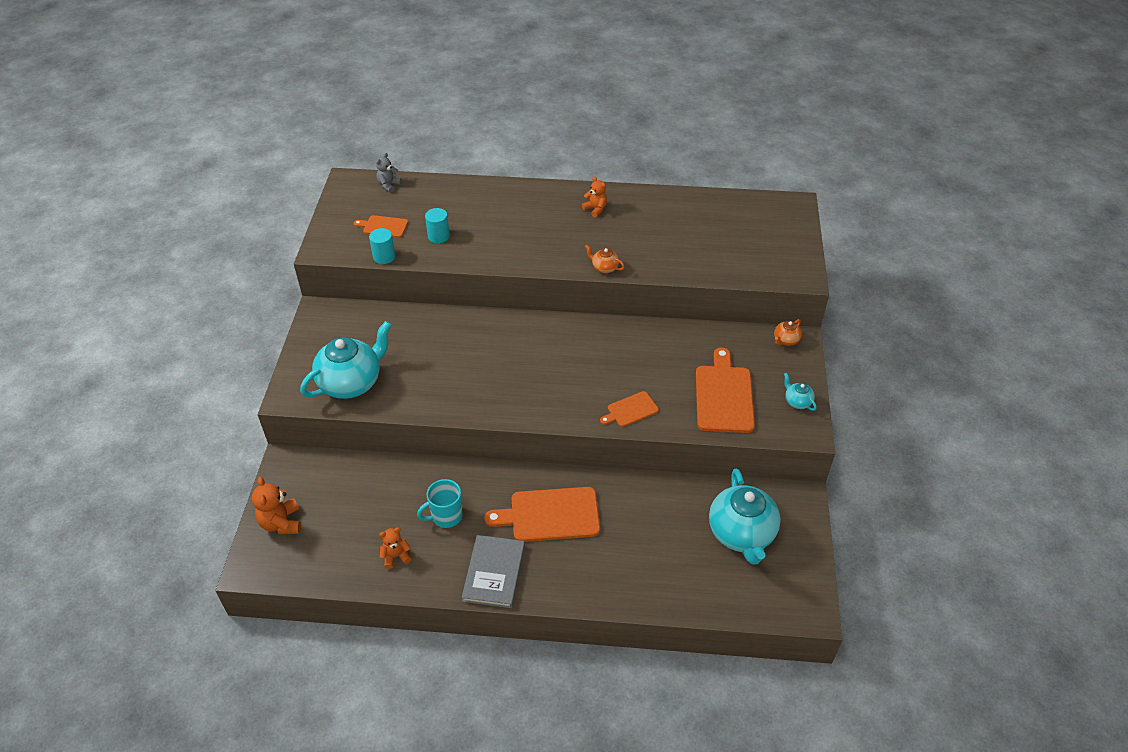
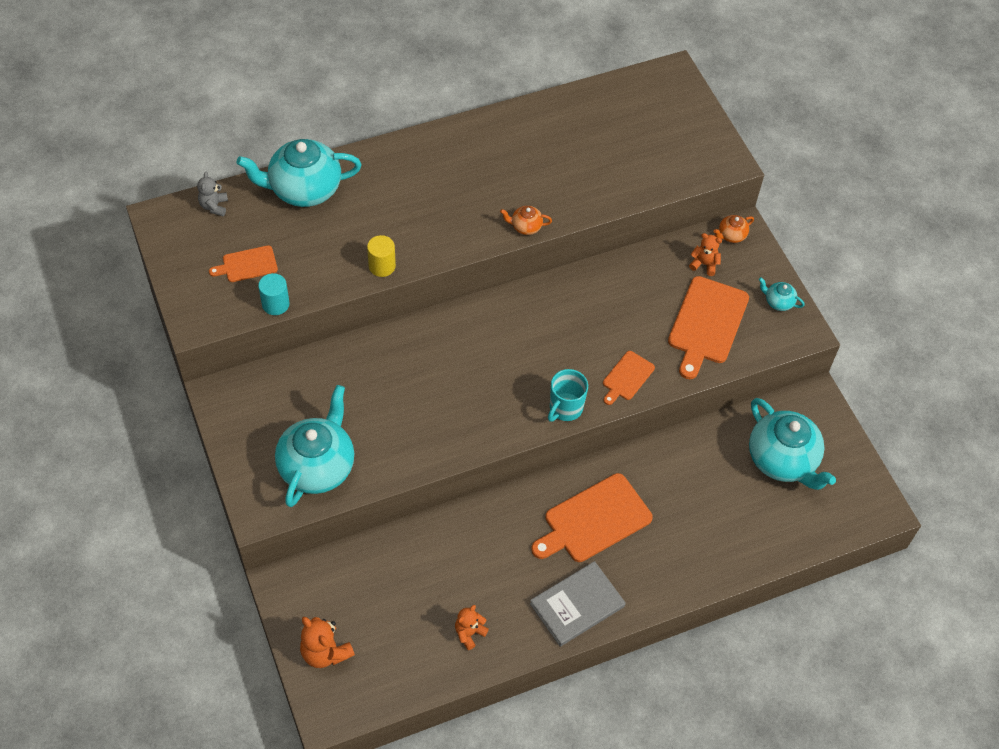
camera: 30 degrees left, 10 degrees up
turquoise mug [417,479,463,528] -> turquoise mug moved to [548,369,588,422]
turquoise cylinder [425,208,450,243] -> none
grey book [462,535,525,608] -> grey book turned 75 degrees clockwise [530,561,626,646]
orange teddy bear [582,177,607,217] -> orange teddy bear moved to [689,233,722,276]
orange cutting board [696,347,755,433] -> orange cutting board turned 135 degrees counterclockwise [668,276,749,379]
orange teapot [774,319,802,346] -> orange teapot turned 45 degrees clockwise [713,215,754,243]
none -> turquoise teapot [237,139,361,207]
none -> yellow cylinder [367,235,396,277]

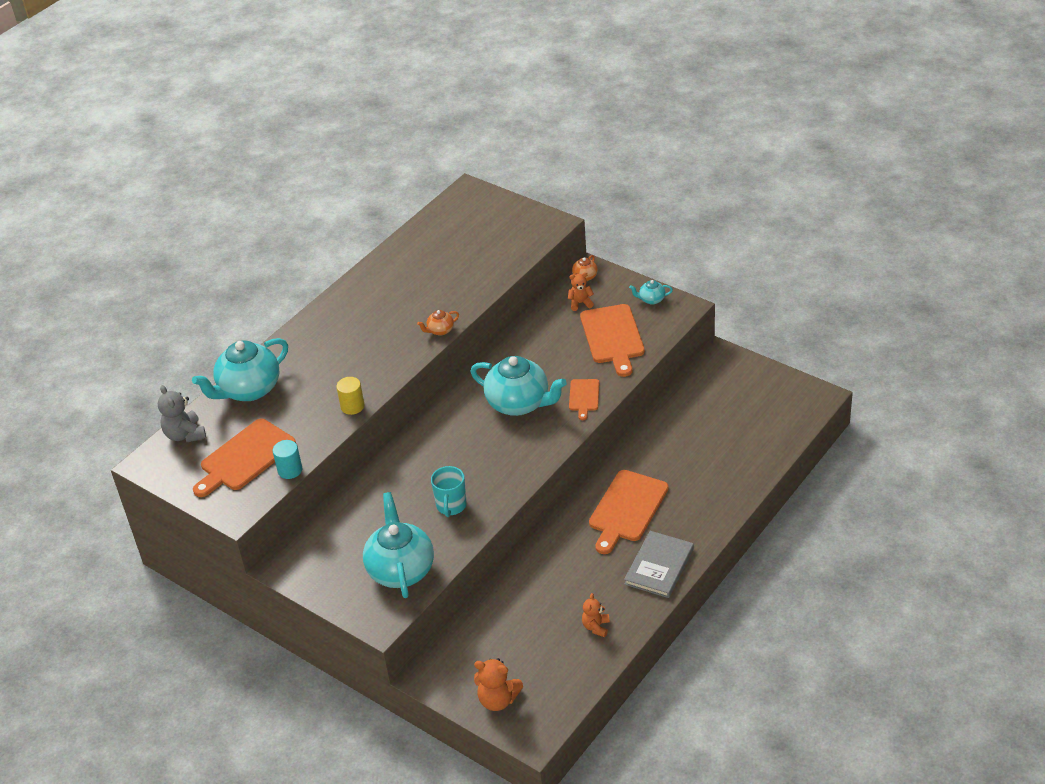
camera: 25 degrees left, 15 degrees down
grey teddy bear [197,171,228,216] -> grey teddy bear [158,385,206,442], size x1.55
orange cutting board [209,245,278,282] -> orange cutting board [193,419,296,497], size x1.86
turquoise mug [548,369,588,422] -> turquoise mug moved to [431,466,467,517]
turquoise teapot [749,398,836,490] -> turquoise teapot moved to [470,356,567,416]

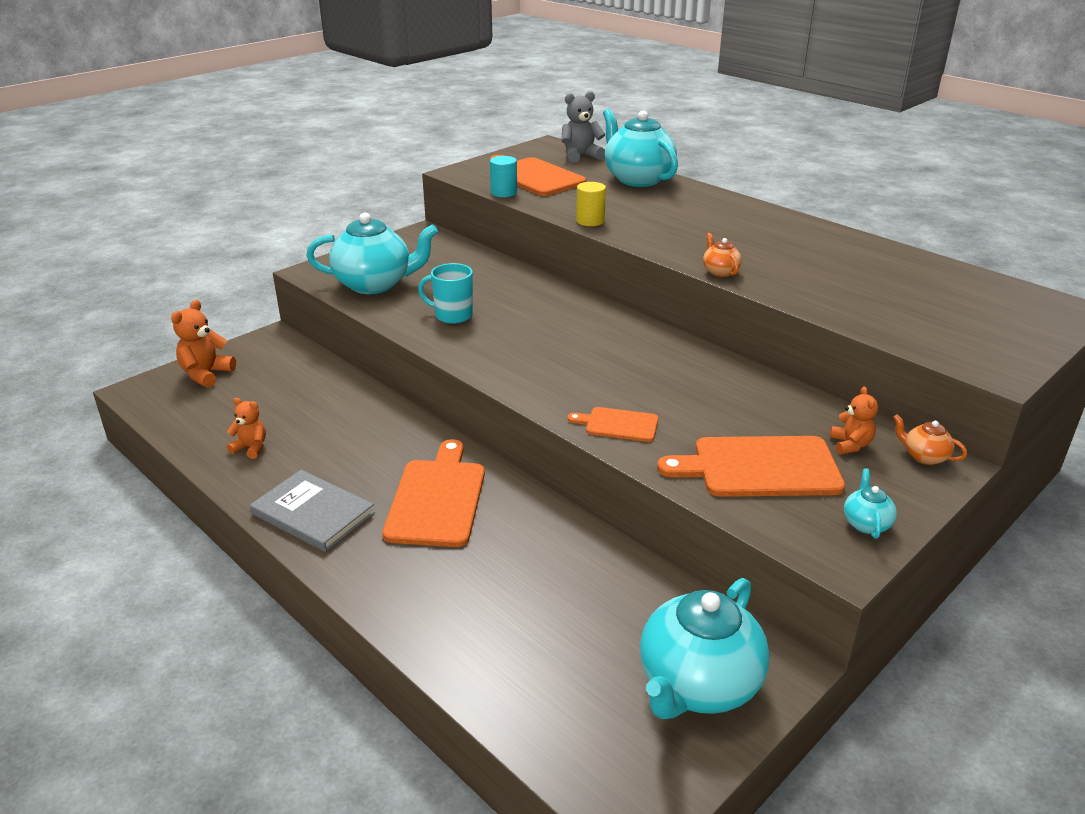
camera: 95 degrees right, 10 degrees down
turquoise teapot [470,356,567,416] -> turquoise teapot moved to [640,578,770,719]
orange cutting board [589,470,669,554] -> orange cutting board turned 60 degrees clockwise [382,439,485,547]

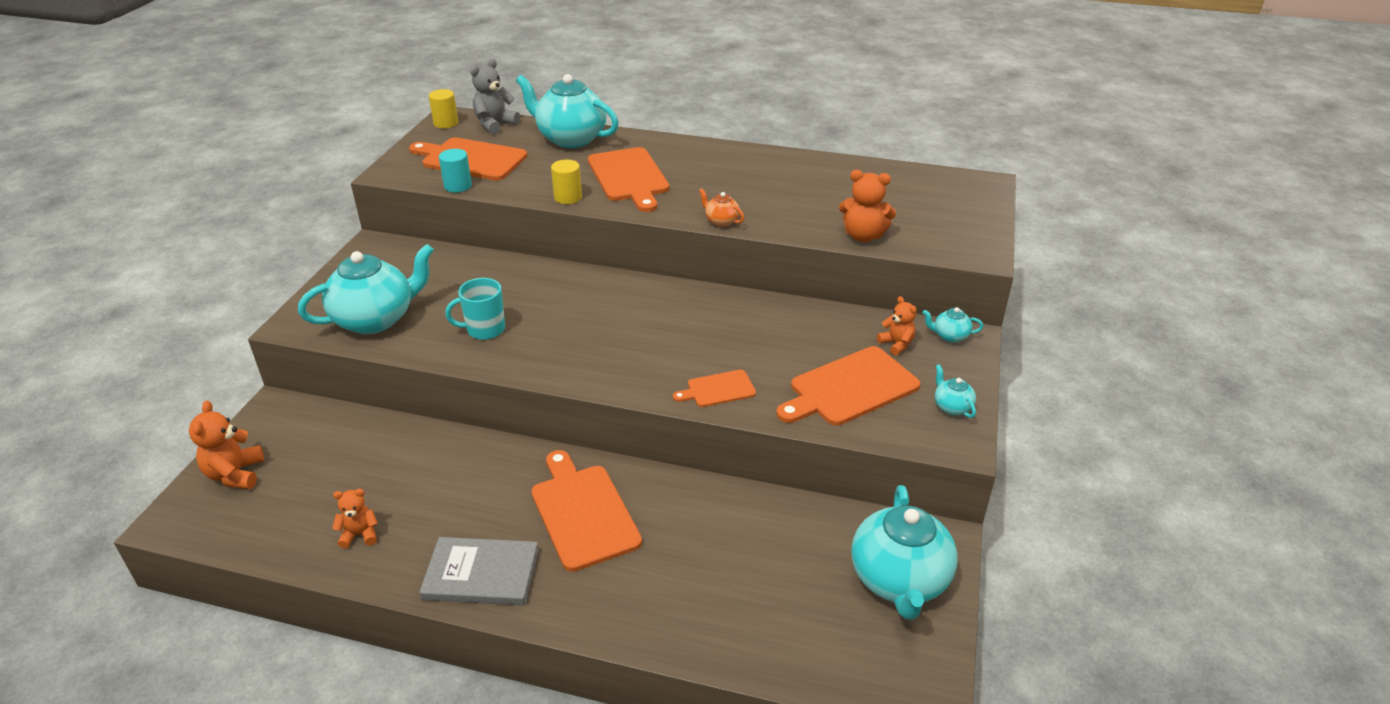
camera: 30 degrees left, 5 degrees up
orange teapot [893,414,967,465] -> turquoise teapot [922,307,983,343]
none -> yellow cylinder [429,89,459,128]
none -> orange cutting board [588,147,669,212]
none -> orange teddy bear [839,170,896,242]

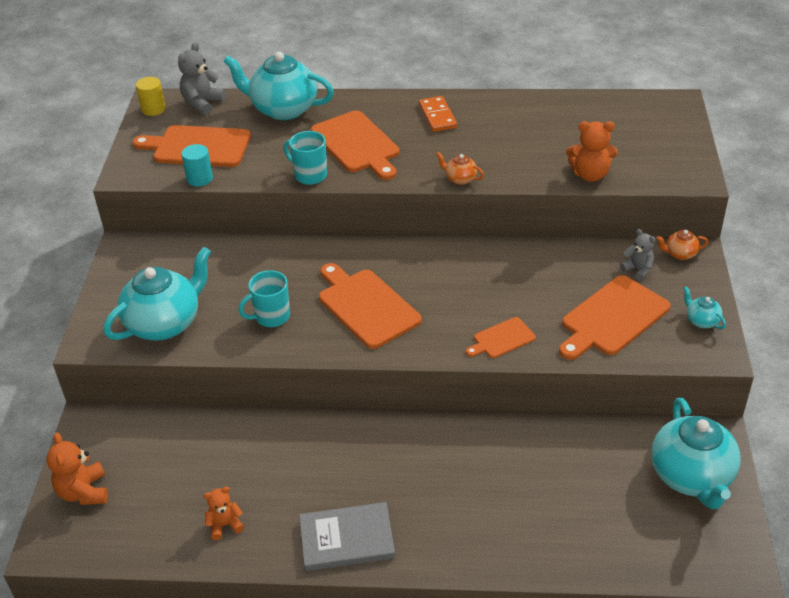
camera: 10 degrees left, 5 degrees up
orange cutting board [531,450,642,572] -> orange cutting board moved to [319,263,422,349]
yellow cylinder [551,160,582,204] -> turquoise mug [284,131,327,185]
orange teddy bear [877,296,916,356] -> grey teddy bear [620,229,656,281]
turquoise teapot [922,307,983,343] -> orange teapot [656,230,708,260]
none -> orange domino [419,96,457,132]

